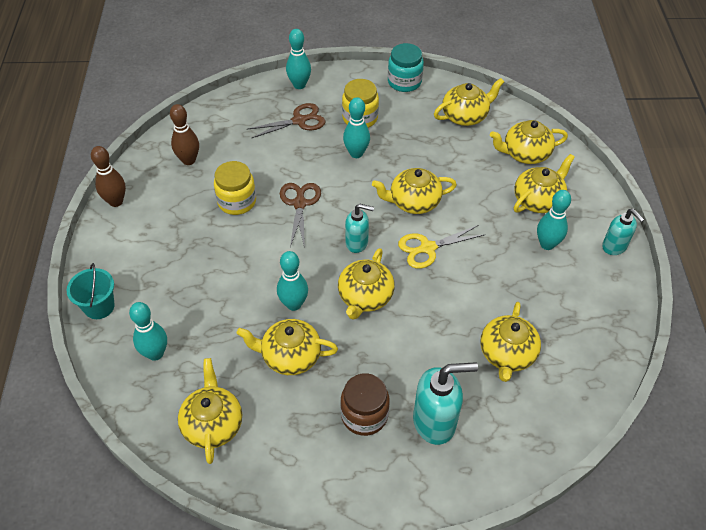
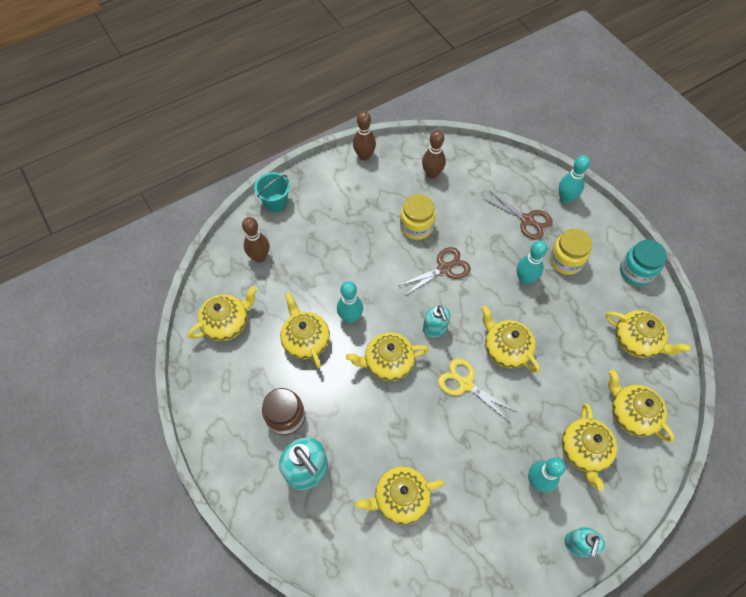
camera: 60 degrees right, 10 degrees up
turquoise bowling pin [129,302,167,361] -> brown bowling pin [242,217,269,262]
yellow teapot [514,154,575,213] -> yellow teapot turned 75 degrees clockwise [562,403,617,491]

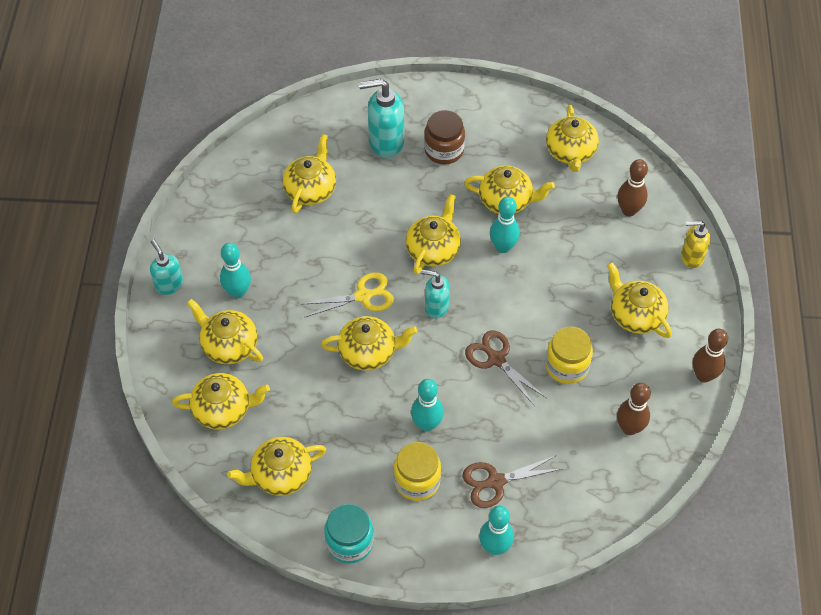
camera: 125 degrees right, 5 degrees down
turquoise bucket [254,172,290,212] -> yellow soap dispenser [681,221,710,268]
brown scissors [398,247,471,296] -> brown scissors turned 135 degrees clockwise [465,330,546,406]
none -> yellow teapot [607,262,672,338]

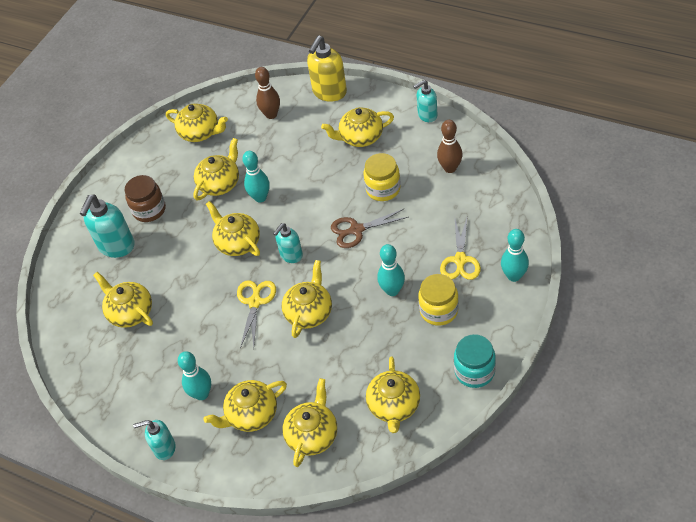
camera: 60 degrees left, 5 degrees down
brown scissors [462,455,561,508] -> yellow scissors [440,218,481,280]
yellow soap dispenser [681,221,710,268] -> yellow soap dispenser [307,36,347,102], size x1.61
brown bowling pin [693,329,728,382] -> turquoise soap dispenser [413,80,438,122]

